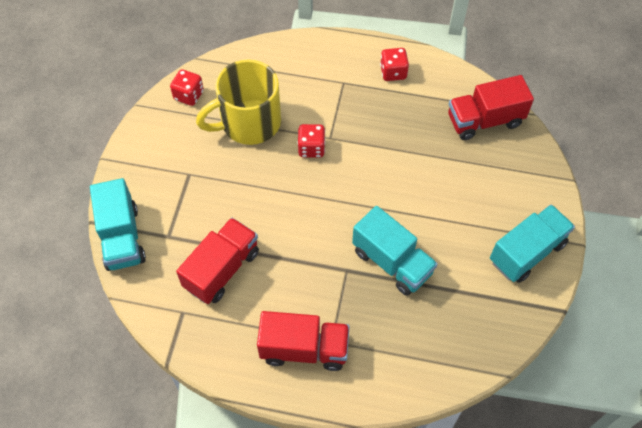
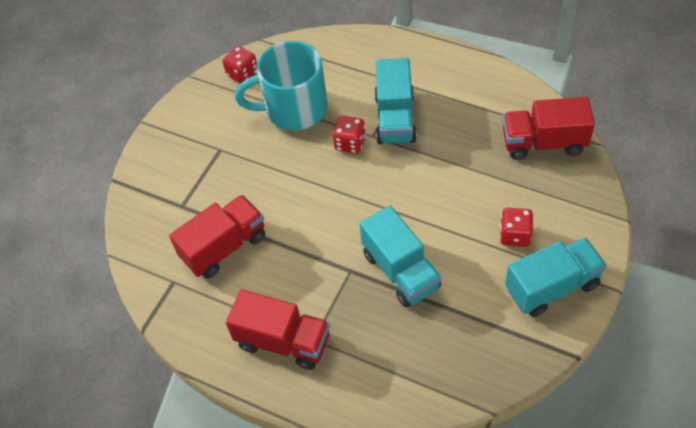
camera: 20 degrees right, 5 degrees down
turquoise truck [90,178,146,271] -> turquoise truck moved to [374,58,417,144]
yellow mug [196,60,281,145] -> turquoise mug [235,41,328,130]
red dice [380,48,409,81] -> red dice moved to [500,208,534,247]

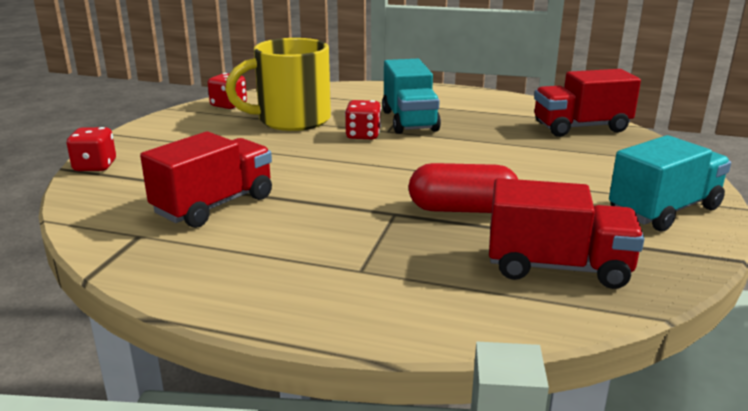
camera: 15 degrees left, 30 degrees down
red truck [226,290,330,370] -> red truck moved to [489,178,644,289]
turquoise mug [235,41,328,130] -> yellow mug [225,38,331,131]
turquoise truck [360,206,442,307] -> red capsule [408,163,518,213]
red dice [500,208,534,247] -> red dice moved to [67,127,116,171]

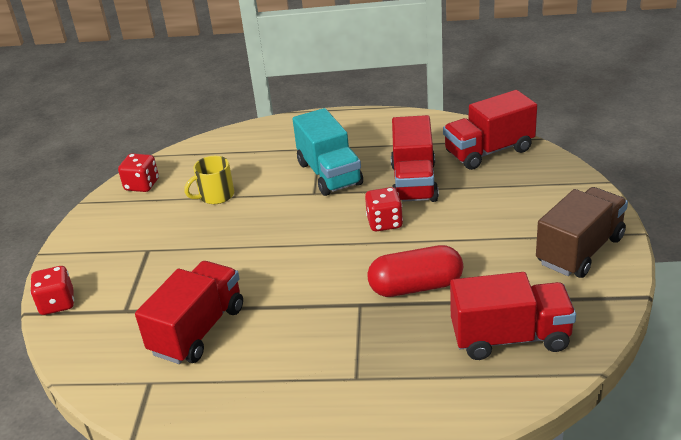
camera: 10 degrees left, 10 degrees up
yellow mug [225,38,331,131] -> yellow mug [184,156,234,204], size x0.50
red dice [345,100,381,140] -> red dice moved to [365,187,403,232]
turquoise truck [609,135,731,232] -> brown truck [536,187,628,278]
none -> red truck [391,115,439,202]

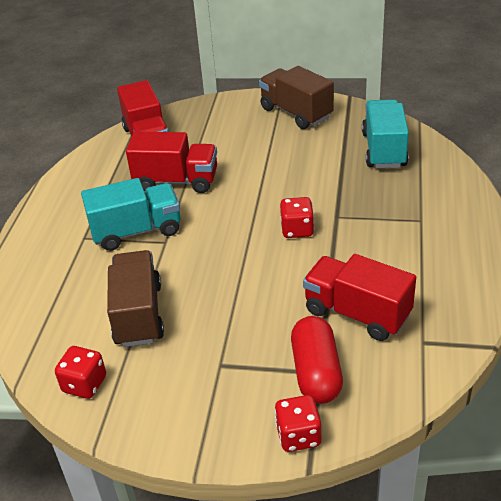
camera: 85 degrees left, 5 degrees up
yellow mug [184,156,234,204] -> brown truck [107,250,164,347]
red dice [365,187,403,232] -> red dice moved to [280,197,314,238]
red capsule [367,245,463,297] -> red capsule moved to [291,316,343,404]
red truck [450,272,576,360] -> turquoise truck [362,99,409,168]

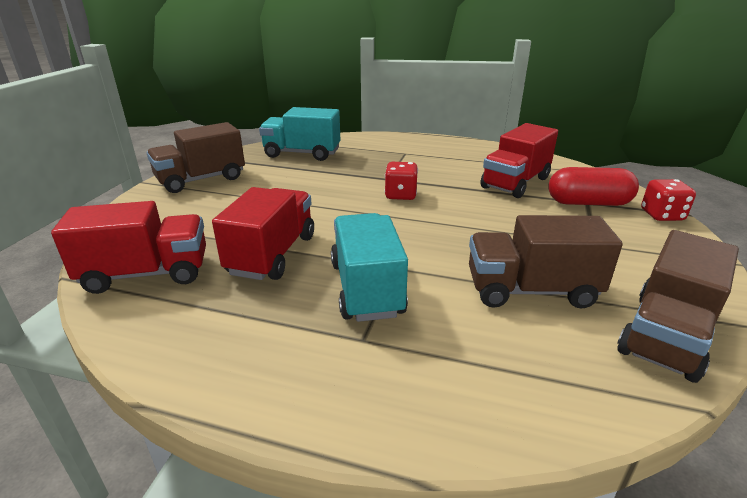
camera: 85 degrees left, 10 degrees down
red dice [55,346,106,399] -> brown truck [617,230,739,383]

